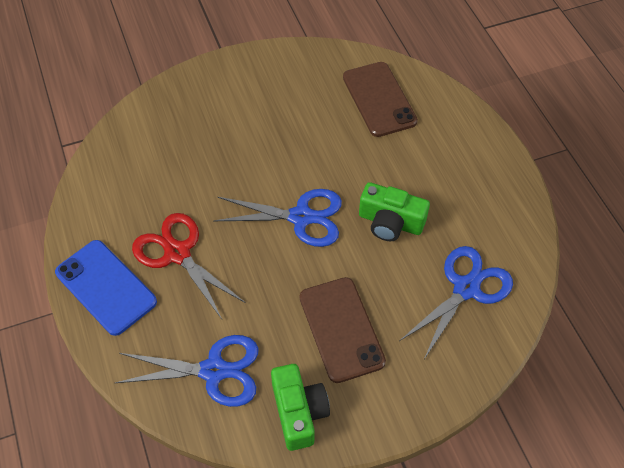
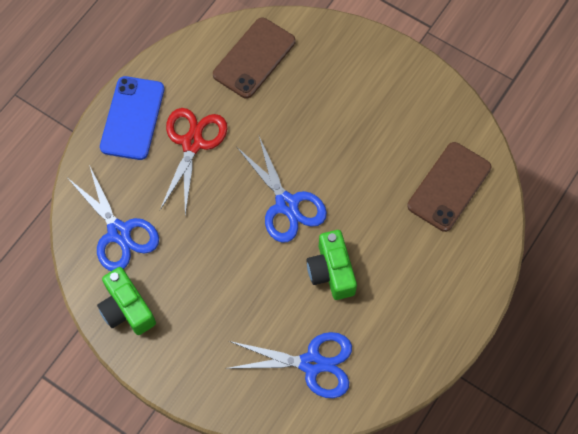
camera: 55 degrees right, 10 degrees up
green camera [271,364,330,451] -> green camera turned 105 degrees clockwise [97,267,156,335]
brown phone [300,277,386,383] -> brown phone moved to [213,18,296,99]

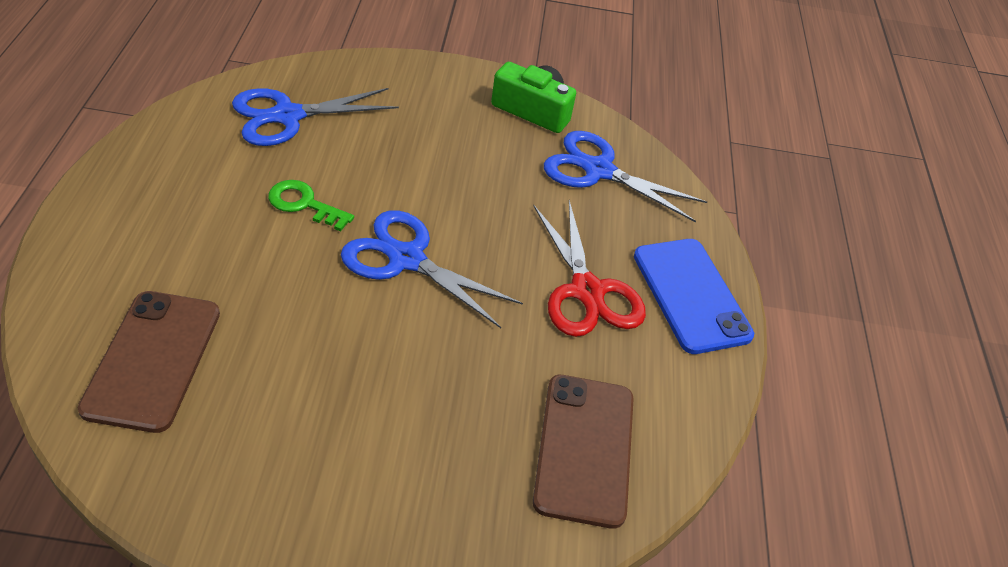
camera: 145 degrees right, 20 degrees down
green camera [306,230,357,300] -> green key [268,180,354,231]

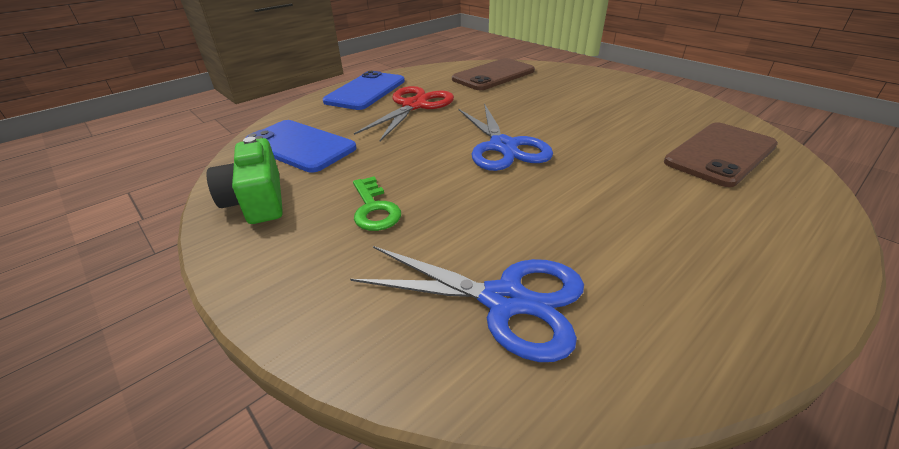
camera: 130 degrees left, 10 degrees down
green key [268,180,354,231] -> green key moved to [353,176,401,231]
blue scissors [544,131,707,222] -> blue phone [245,120,357,173]

